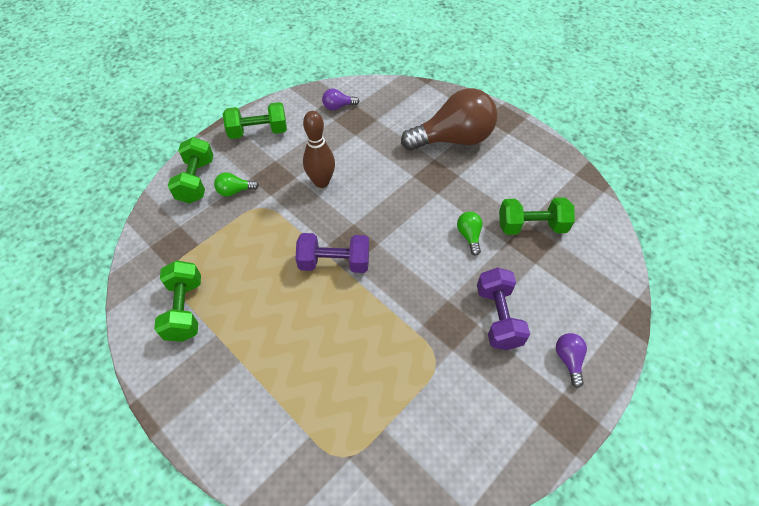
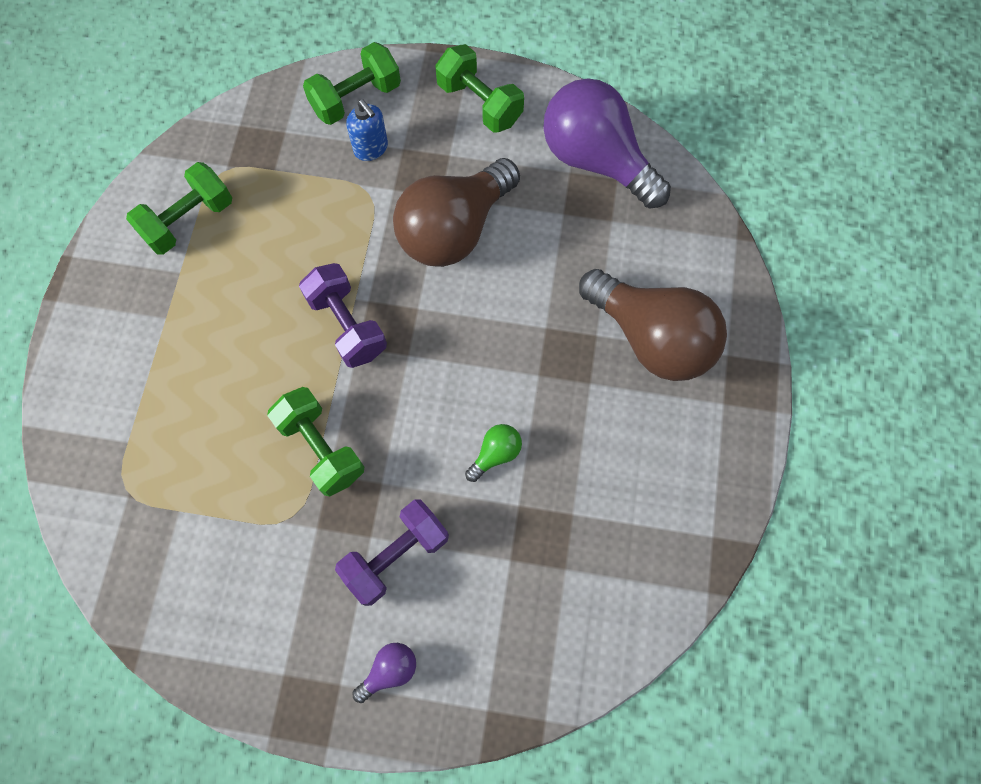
camera: 55 degrees right, 15 degrees up
green light bulb [214,172,259,197] -> blue soap dispenser [346,99,388,161]
brown bowling pin [303,111,335,188] -> brown light bulb [393,158,520,267]
purple light bulb [322,89,359,111] -> purple light bulb [543,78,671,209], size x2.43
green dumbbell [499,197,575,235] -> green dumbbell moved to [267,387,364,497]

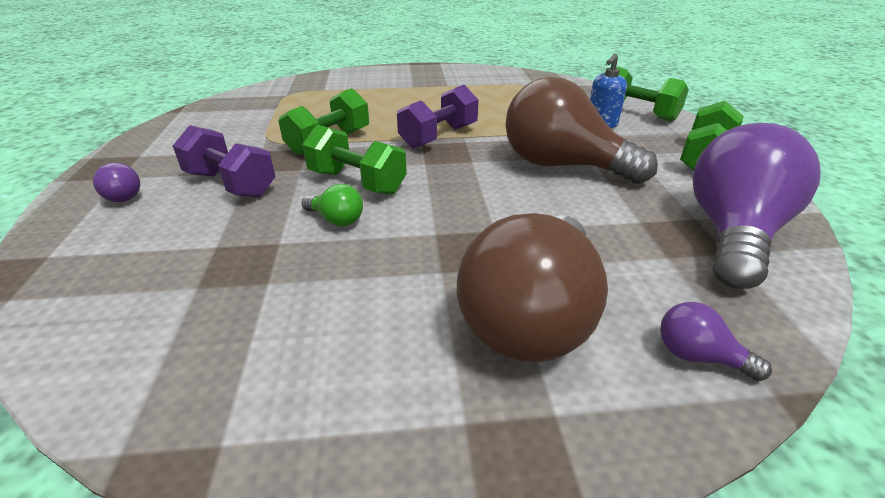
camera: 75 degrees right, 35 degrees down
green dumbbell [126,162,232,255] -> green dumbbell moved to [302,124,407,194]
none -> purple light bulb [660,302,772,381]

